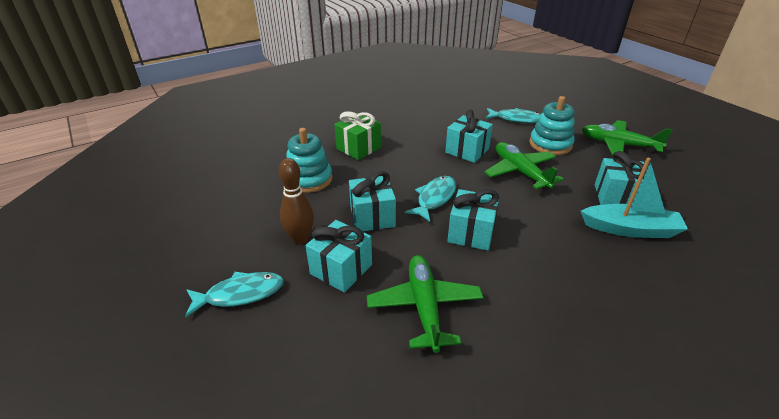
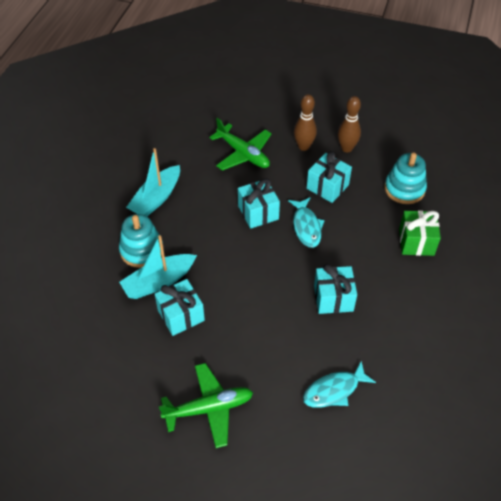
camera: 140 degrees right, 15 degrees up
turquoise fish [185,272,284,317] -> none
turquoise gift [306,220,372,293] -> brown bowling pin [294,94,317,151]
green plane [484,142,564,190] -> none
turquoise stacking toy [529,96,575,155] -> turquoise stacking toy moved to [119,214,163,268]
none -> turquoise boat [126,148,180,216]

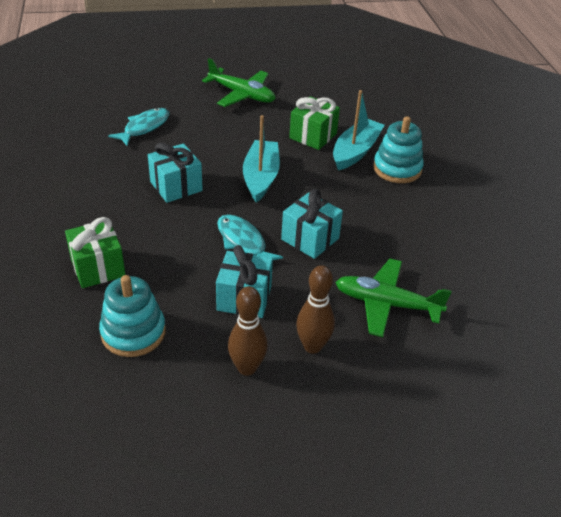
camera: 150 degrees right, 10 degrees down
turquoise boat [126,148,180,216] -> turquoise boat moved to [243,115,280,203]
turquoise gift [155,279,205,336] -> green gift [289,96,340,150]
green plane [159,363,253,448] -> green plane turned 105 degrees counterclockwise [202,58,276,107]

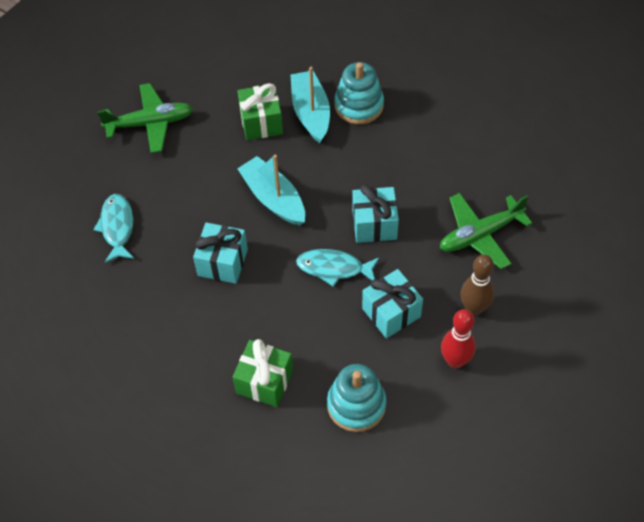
camera: 40 degrees left, 15 degrees up
brown bowling pin [228,286,268,376] -> red bowling pin [441,309,476,368]

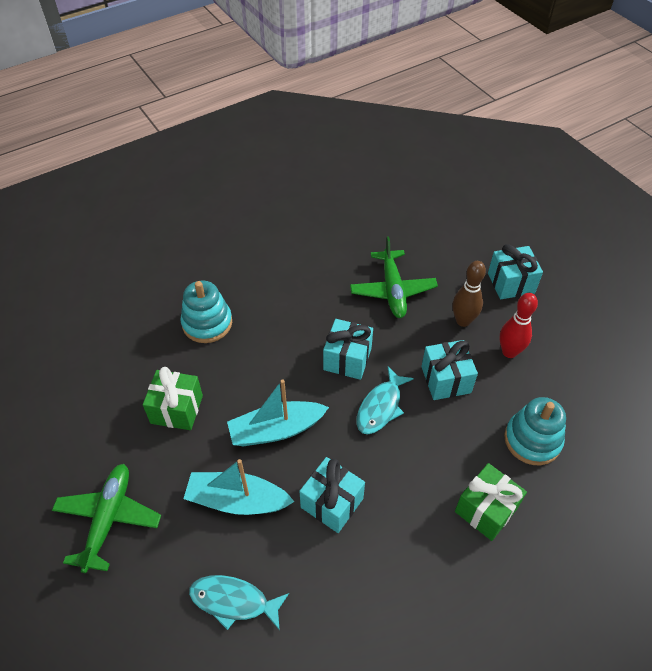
camera: 70 degrees left, 5 degrees down
turquoise boat [291,67,330,143] -> turquoise boat moved to [183,459,294,515]
none -> turquoise gift [488,244,543,299]

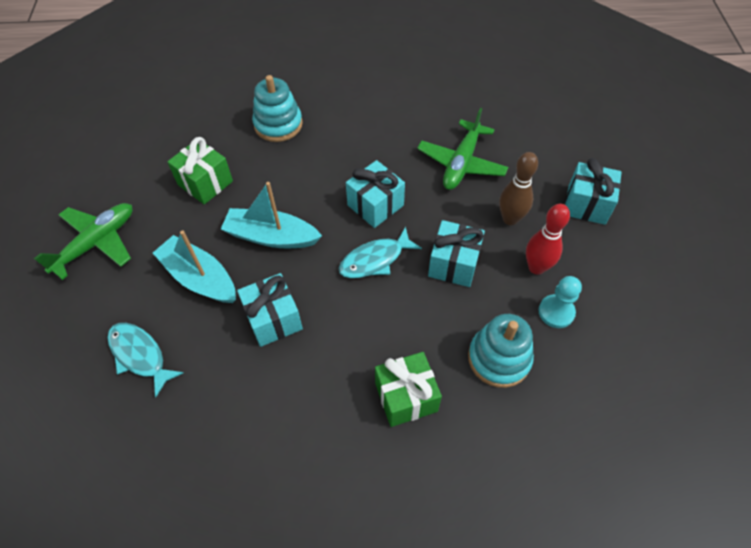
camera: 30 degrees right, 5 degrees up
none -> turquoise pawn [538,276,582,328]

